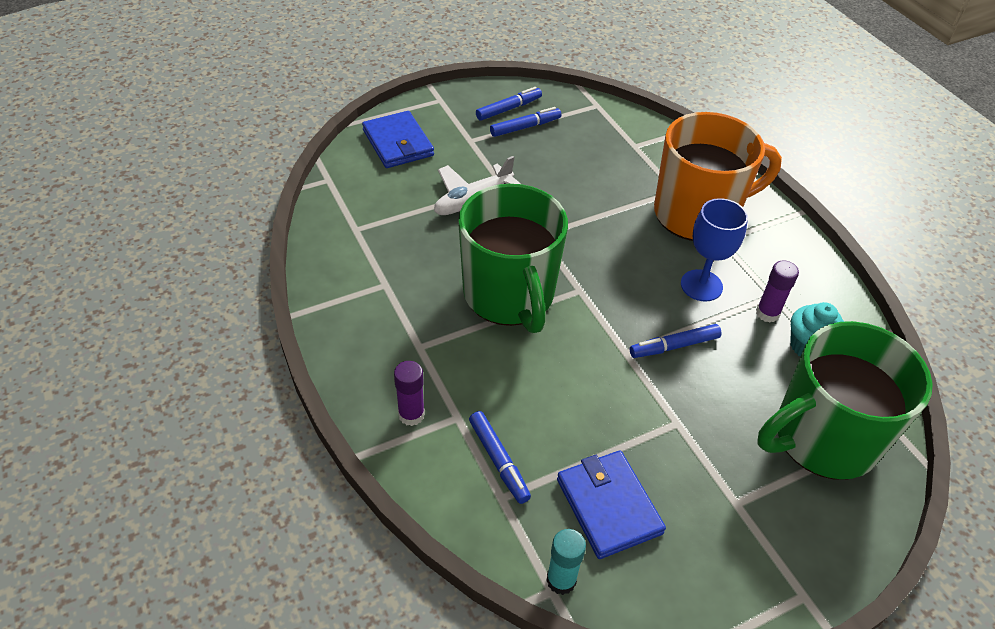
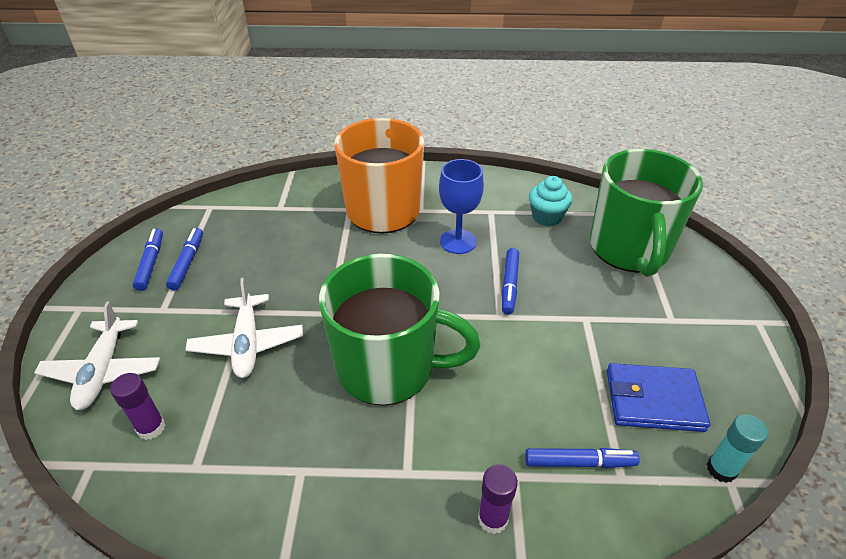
camera: 60 degrees left, 5 degrees down
blue wallet [362,111,434,168] -> white plane [34,302,160,410]
purple glue stick [756,260,799,323] -> purple glue stick moved to [110,373,165,440]

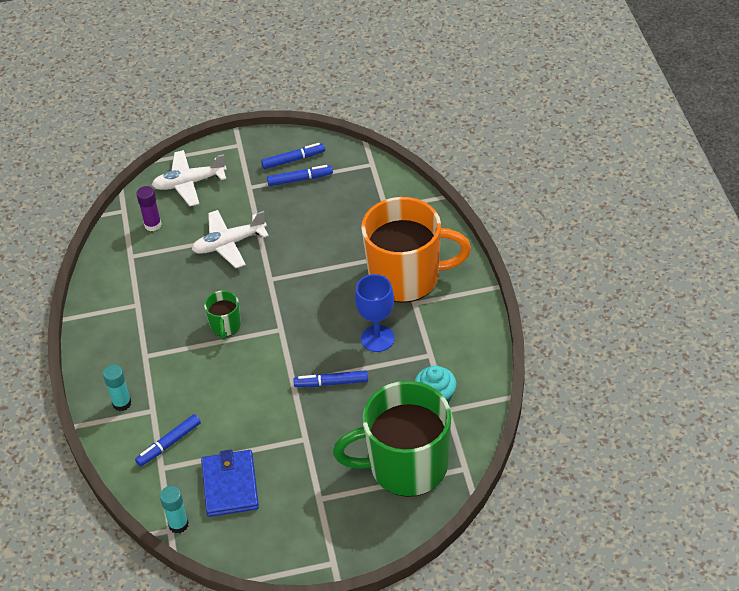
camera: 80 degrees right, 5 degrees up
green mug [319,254,481,405] -> green mug [204,291,241,340], size x0.43
purple glue stick [478,464,518,534] -> turquoise glue stick [103,365,131,411]
blue marker [525,448,640,468] -> blue marker turned 60 degrees clockwise [135,414,201,467]

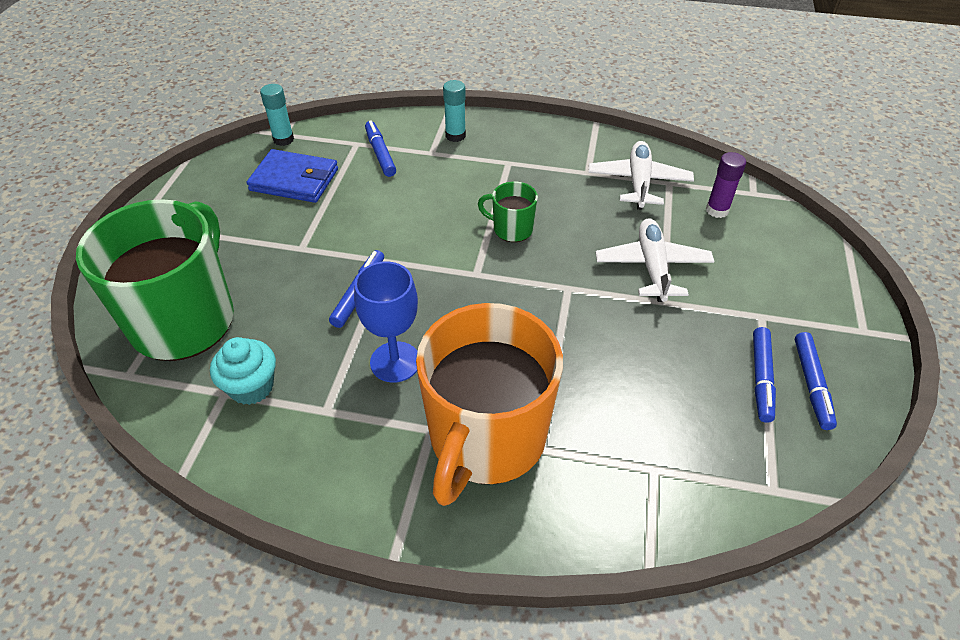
camera: 110 degrees right, 0 degrees up
white plane [152,150,227,206] -> white plane moved to [588,141,694,210]

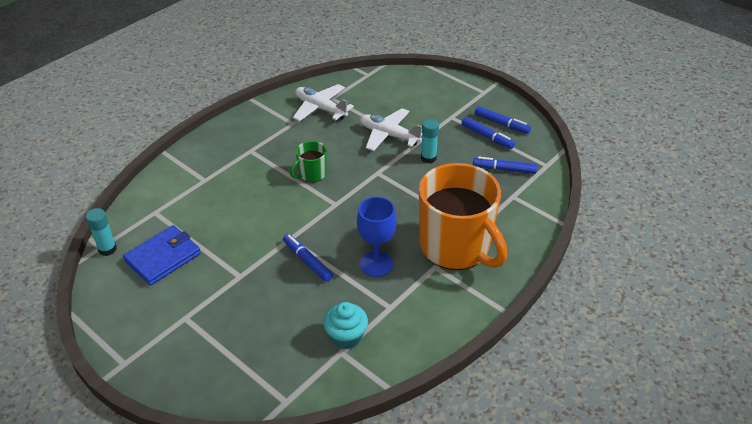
camera: 60 degrees left, 5 degrees down
green mug [76,199,234,361] -> none
blue marker [365,121,396,177] -> blue marker moved to [473,156,537,174]
turquoise glue stick [443,80,466,142] -> turquoise glue stick moved to [421,119,439,163]
purple glue stick [706,152,746,218] -> none

